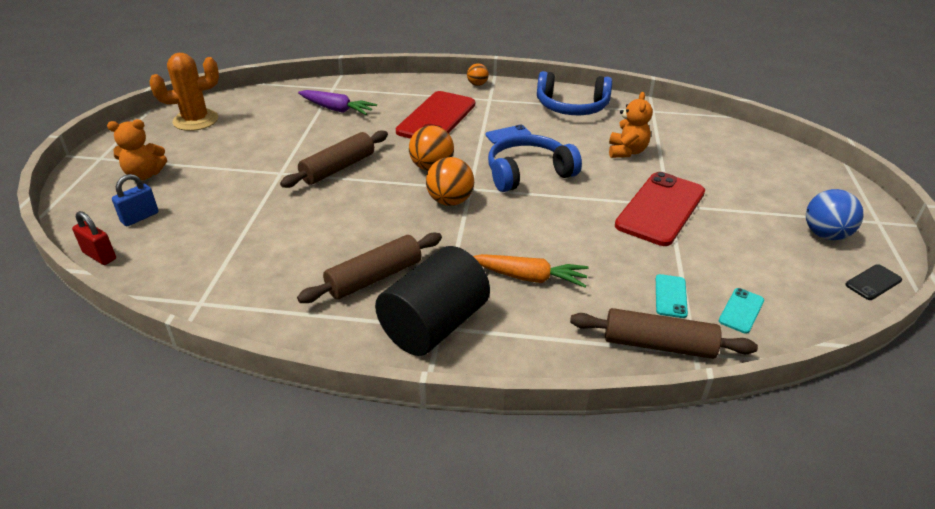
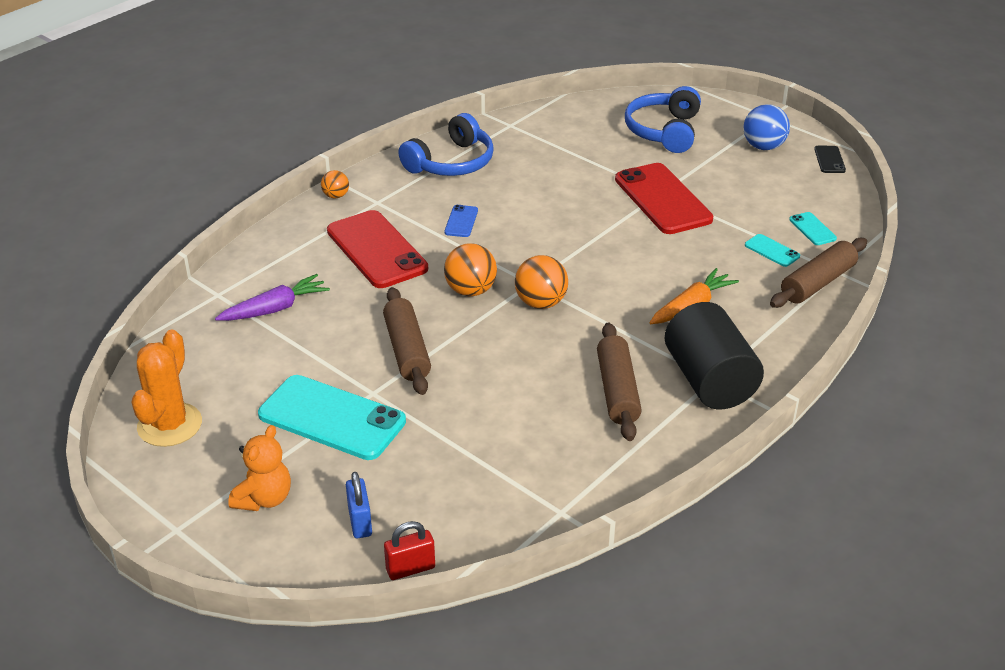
camera: 55 degrees left, 0 degrees up
blue headphones [488,134,582,192] -> blue headphones moved to [625,86,701,153]
orange teddy bear [609,92,653,158] -> none
none -> turquoise phone [258,375,406,460]

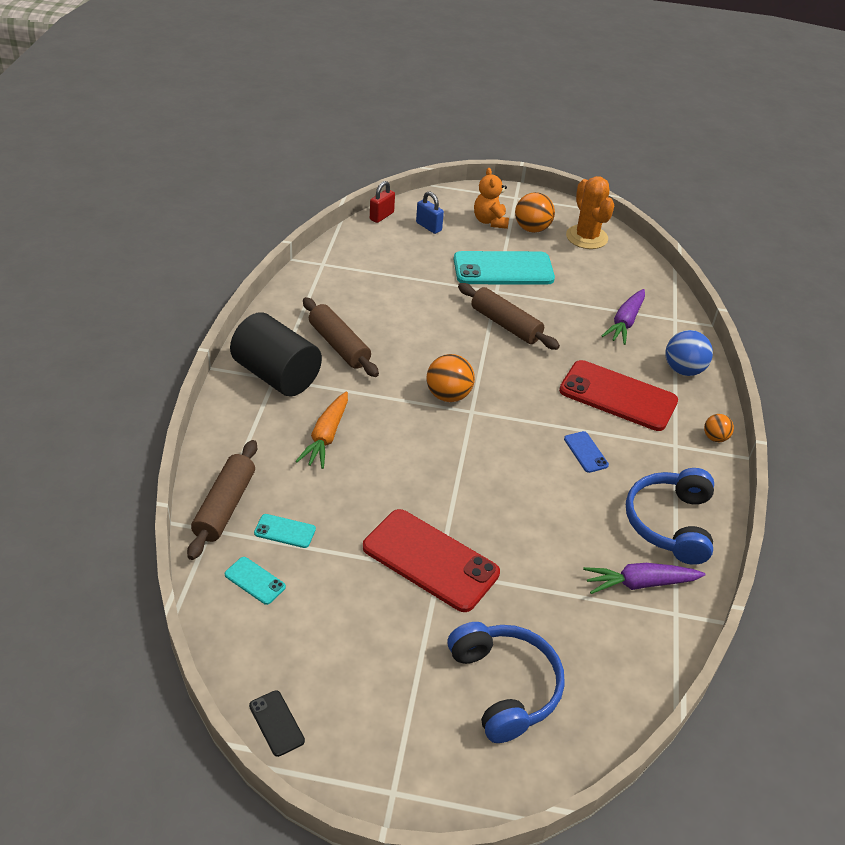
camera: 145 degrees right, 5 degrees up
orange ball [444,243,497,296] -> orange ball moved to [515,192,555,233]
blue ball [744,104,790,150] -> blue ball moved to [666,330,713,376]
none -> purple carrot [583,563,706,594]

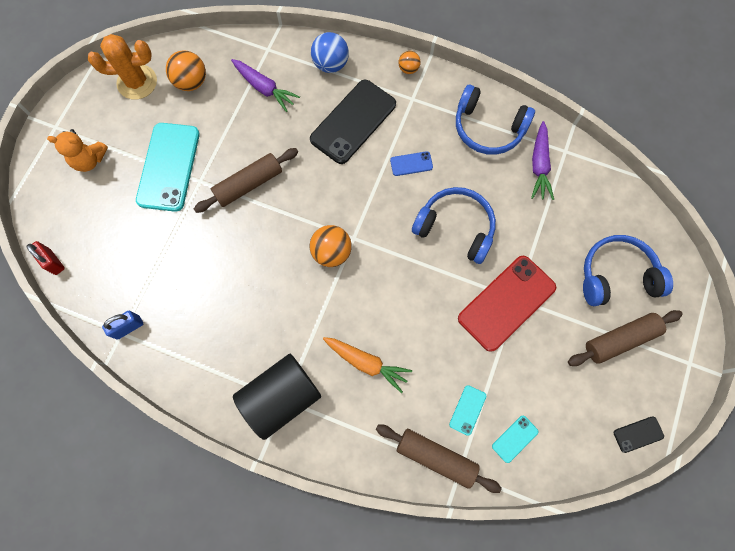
camera: 75 degrees left, 30 degrees up
brown rolling pin [303,297,379,377] -> brown rolling pin moved to [568,310,683,366]
blue padlock [416,191,444,234] -> blue padlock moved to [102,311,143,340]
orange ball [515,192,555,233] -> orange ball moved to [166,50,206,91]
red phone [559,360,678,431] -> black phone [310,80,396,164]
none -> blue headphones [412,187,496,264]

